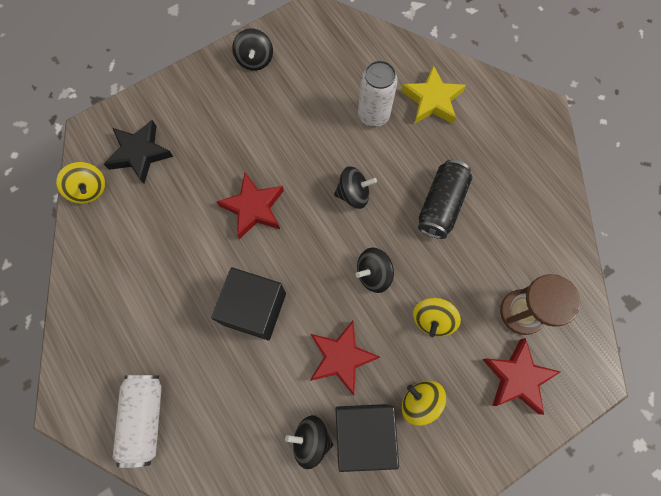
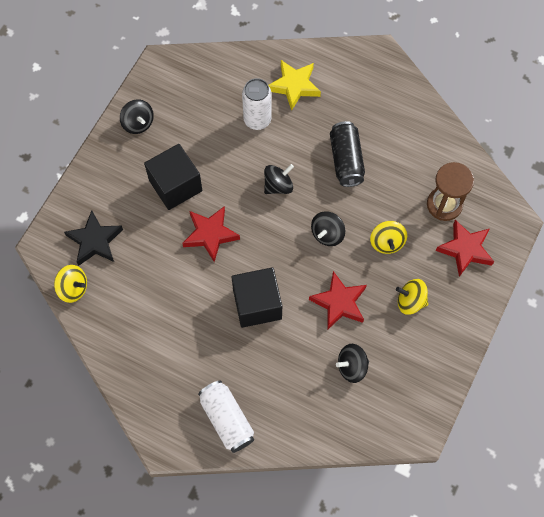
camera: 30 degrees left, 5 degrees down
black cube [336,404,399,472] -> black cube moved to [144,144,202,210]

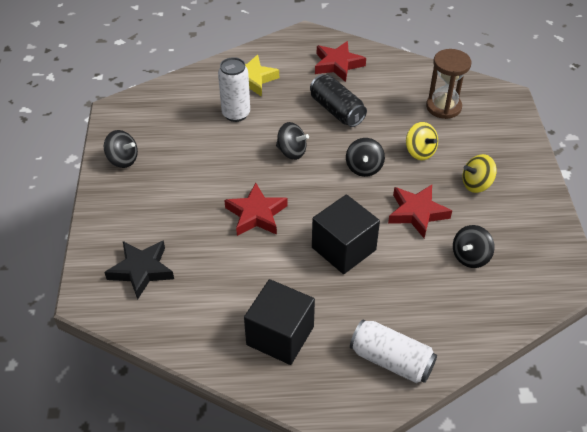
camera: 30 degrees left, 20 degrees down
yellow spinning top [54,265,87,303] -> none
black cube [144,144,202,210] -> black cube moved to [244,279,315,365]
black spinning top [264,164,294,194] -> black spinning top turned 90 degrees clockwise [276,122,309,160]
red star [436,220,494,277] -> red star moved to [315,41,366,82]

